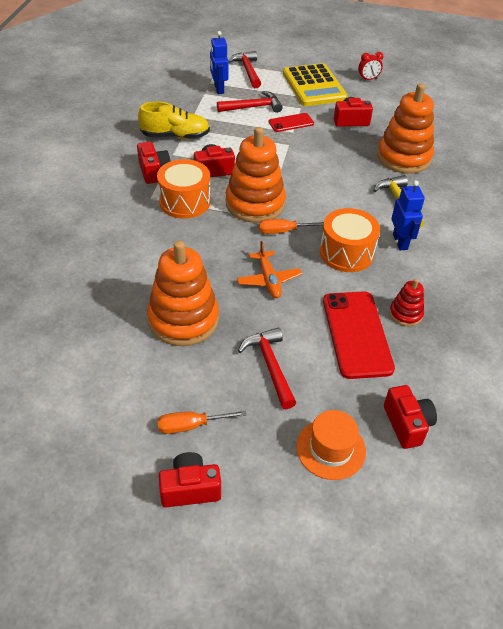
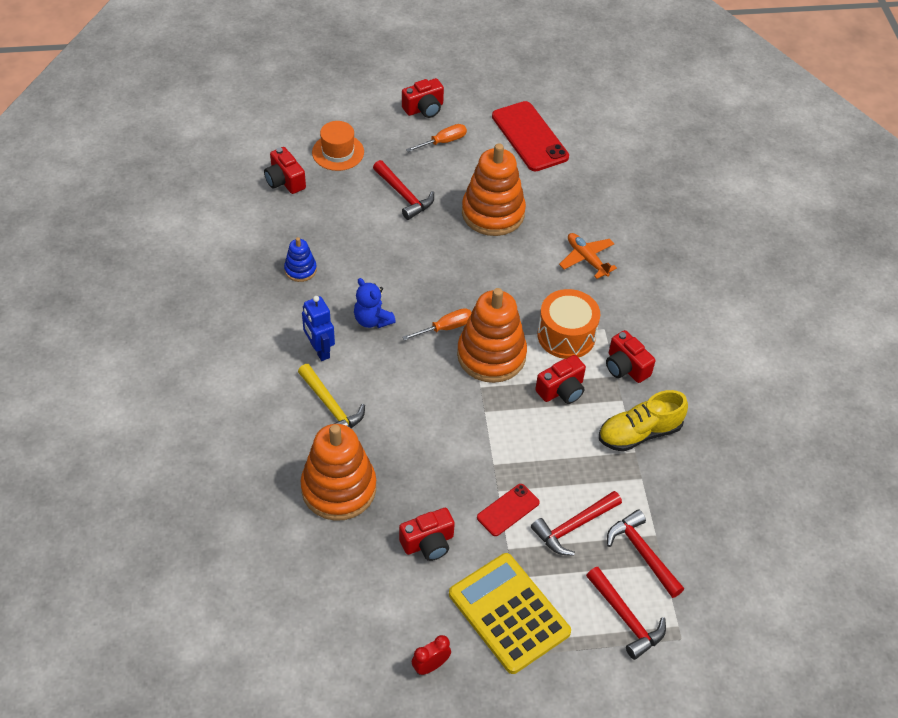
camera: 160 degrees right, 5 degrees up
blue robot [210,31,229,94] -> red hammer [607,509,684,598]
orange plane [237,241,302,298] -> orange plane moved to [559,233,617,279]
orange drum [320,208,380,272] -> blue teddy bear [354,278,396,328]
red phone [323,291,395,379] -> red phone moved to [492,101,569,171]
red stacking toy [389,279,424,326] -> blue stacking toy [284,237,317,282]

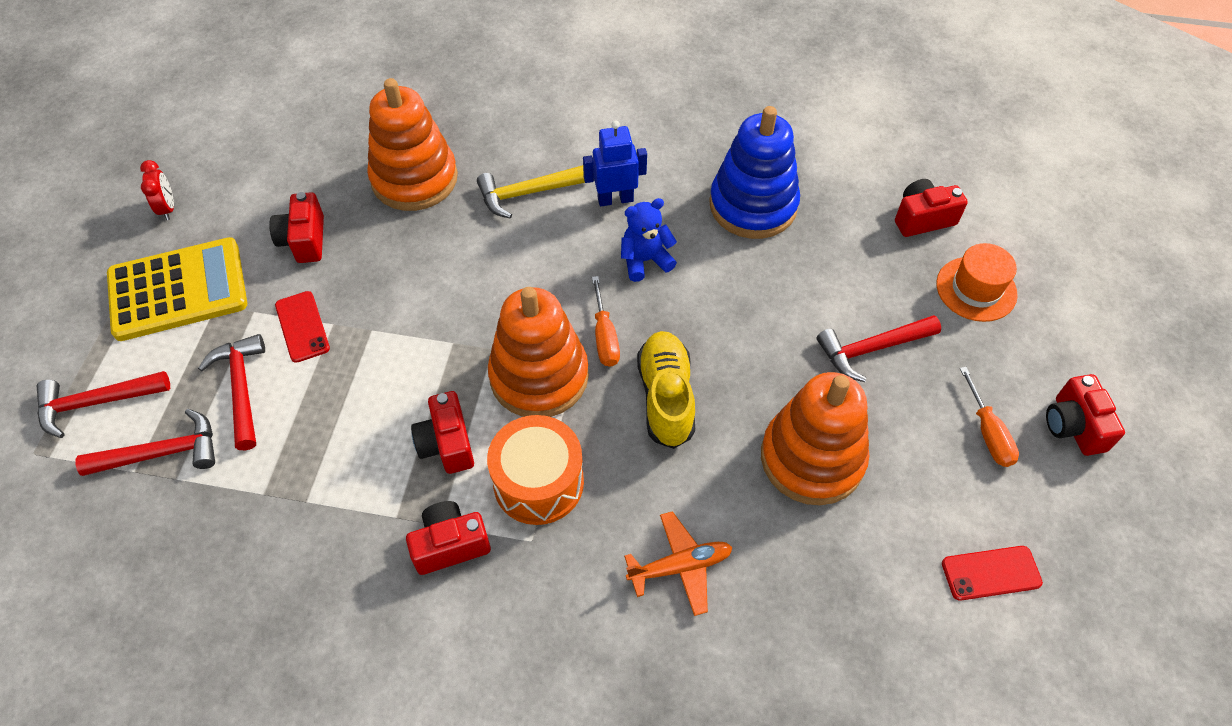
camera: 110 degrees right, 5 degrees up
blue stacking toy [284,237,317,282] -> blue stacking toy [709,106,800,239], size x2.06
red phone [492,101,569,171] -> red phone [942,546,1043,601], size x0.54
yellow shoe [599,390,688,452] -> yellow shoe moved to [637,331,695,449]

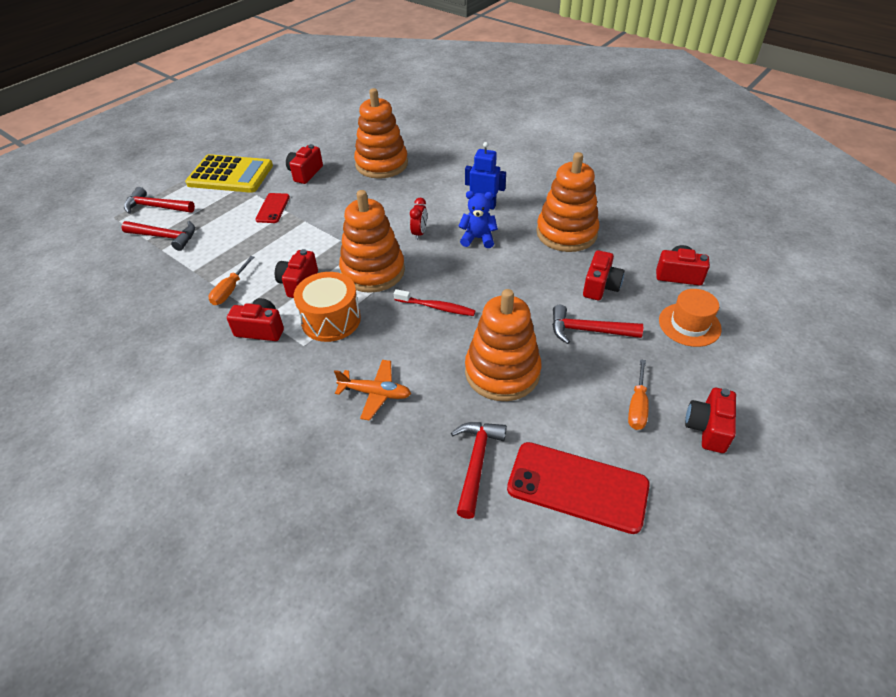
camera: 30 degrees right, 10 degrees down
red clock [140,160,174,220] -> red clock moved to [410,198,427,240]
red hammer [198,334,265,451] -> red hammer moved to [451,422,507,519]
yellow hammer [477,165,585,219] -> none
orange screwdriver [592,276,620,367] -> orange screwdriver moved to [208,256,254,305]
yellow shoe [637,331,695,449] -> red toothbrush [394,289,476,316]
blue stacking toy [709,106,800,239] -> orange stacking toy [536,152,599,252]
red phone [942,546,1043,601] -> red phone [507,442,650,534], size x1.84
none -> red camera [583,250,624,300]

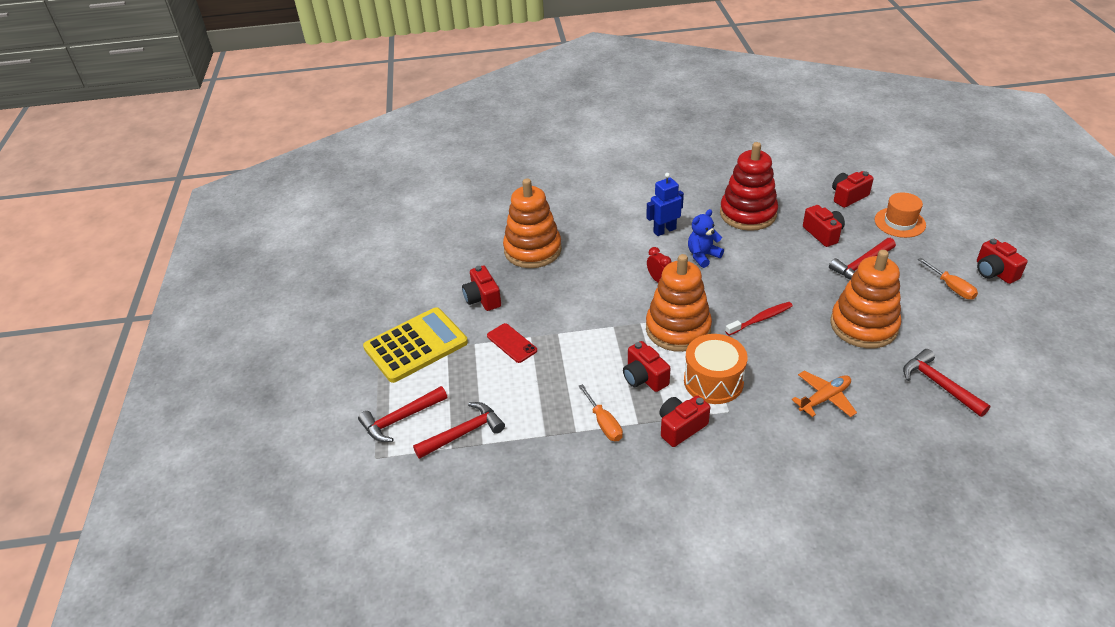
camera: 45 degrees left, 5 degrees down
red phone [507,442,650,534] -> none
orange stacking toy [536,152,599,252] -> red stacking toy [720,142,778,231]

